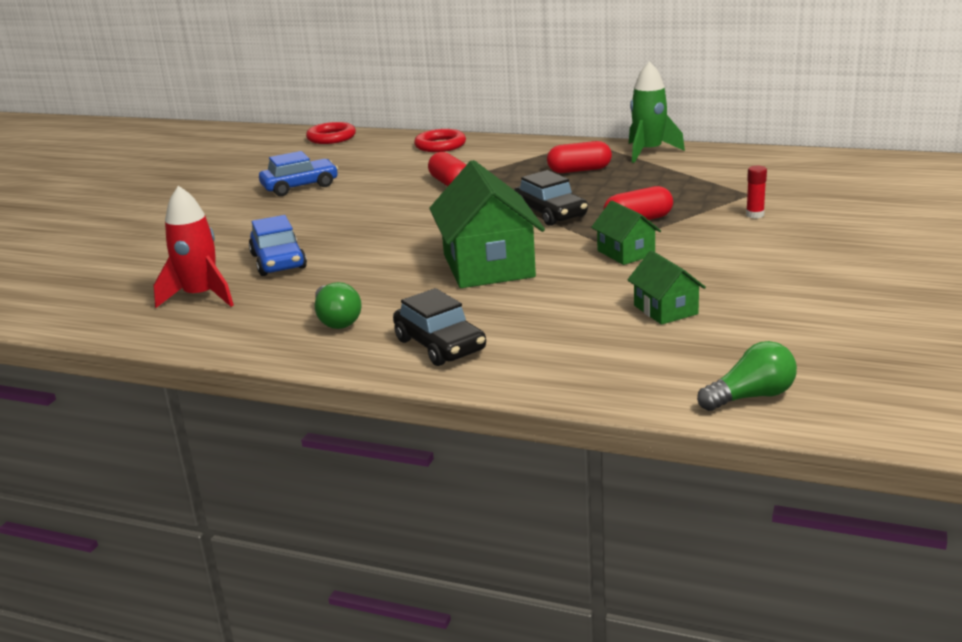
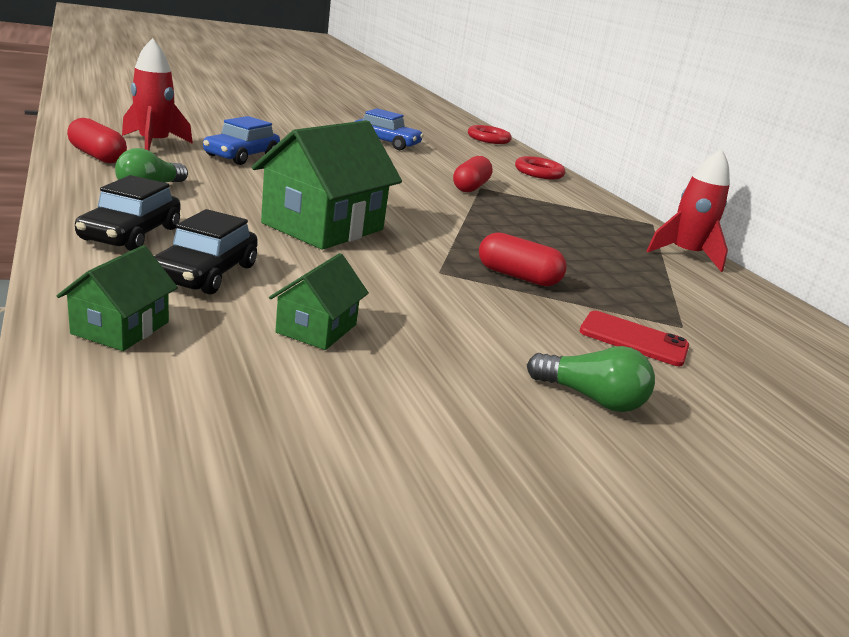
camera: 40 degrees right, 0 degrees up
black car [514,170,588,226] -> black car moved to [154,209,258,295]
red capsule [547,141,612,173] -> red capsule moved to [67,118,127,163]
green house [591,201,661,265] -> green house moved to [57,245,178,351]
green rocket [629,61,685,163] -> red rocket [647,149,730,272]
green light bulb [697,341,797,411] -> green light bulb moved to [527,346,655,412]
red glue stick [746,166,767,219] -> red phone [580,311,689,366]

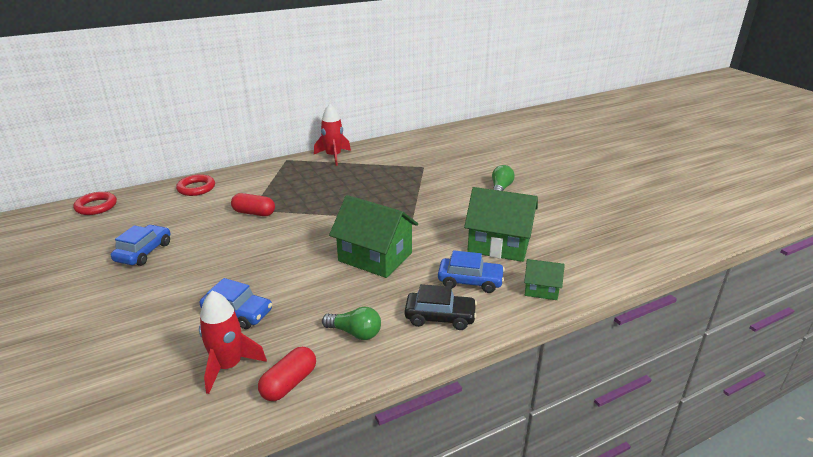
camera: 90 degrees left, 5 degrees up
black car [154,209,258,295] -> blue car [438,250,505,293]
green house [269,253,369,350] -> green house [464,187,538,262], size x1.95
red capsule [479,232,567,286] -> none
red phone [580,311,689,366] -> none

